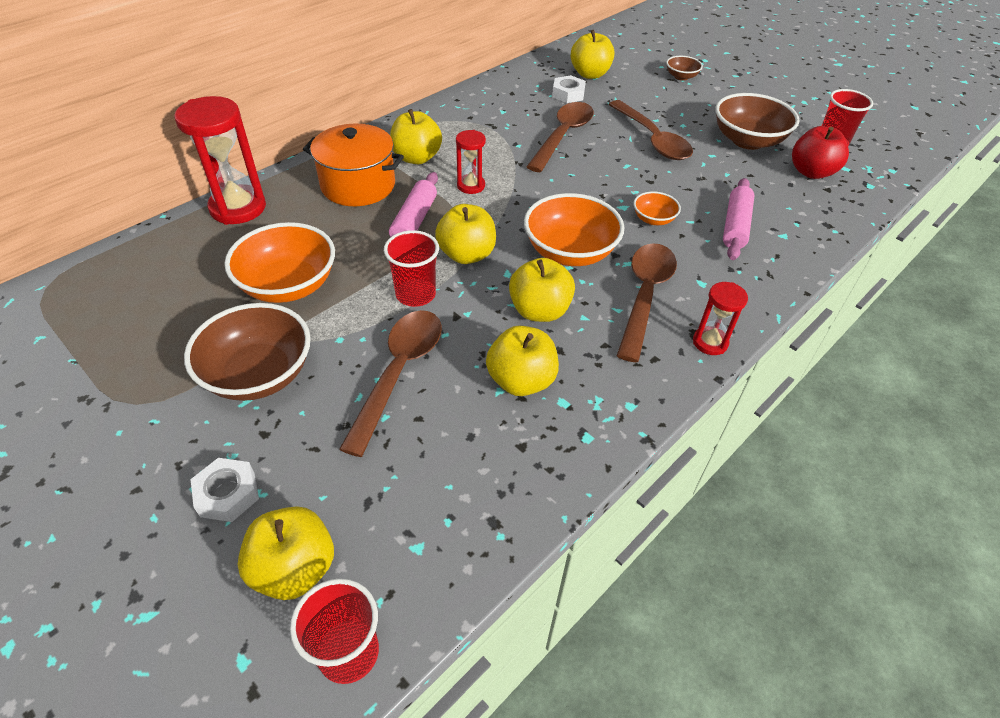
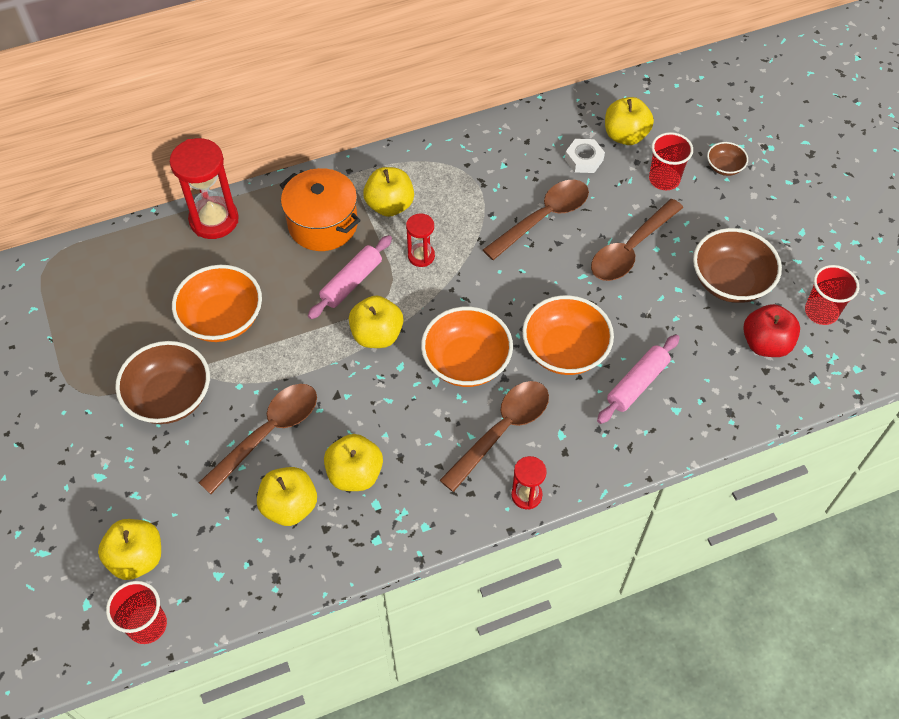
camera: 25 degrees right, 10 degrees up
white nut [190,458,259,522] -> none
red cup [384,230,439,307] -> red cup moved to [649,132,693,190]
yellow apple [509,258,575,322] -> yellow apple moved to [257,467,317,526]
brown spoon [608,100,693,160] -> brown spoon turned 45 degrees clockwise [591,199,683,281]
orange bowl [634,192,681,225] -> orange bowl [522,295,614,375], size x1.98

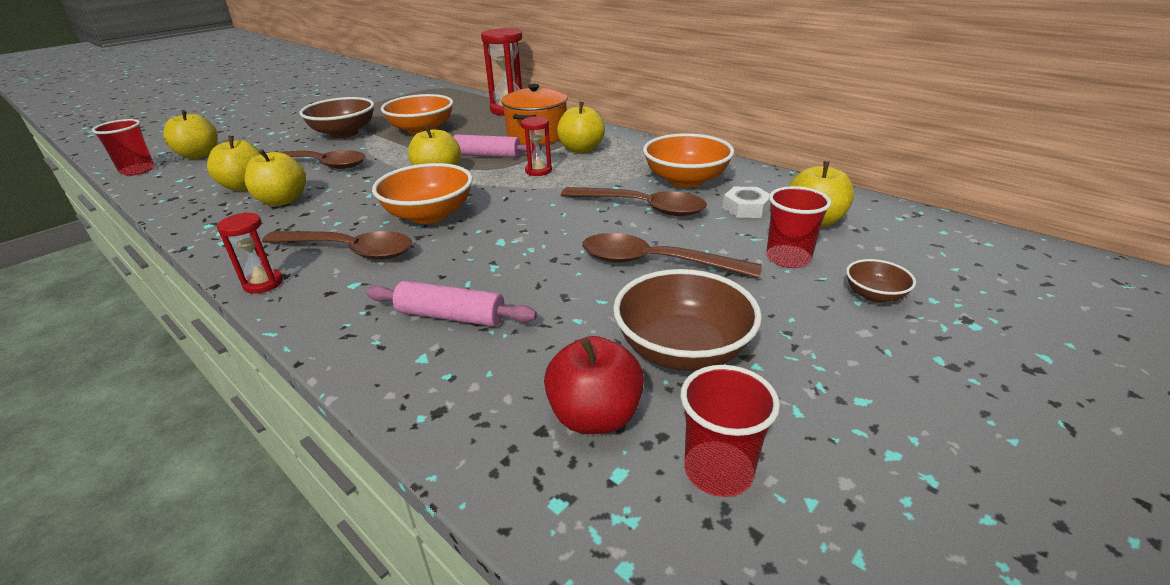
camera: 65 degrees right, 25 degrees down
orange bowl [522,295,614,375] -> orange bowl moved to [643,133,734,188]

